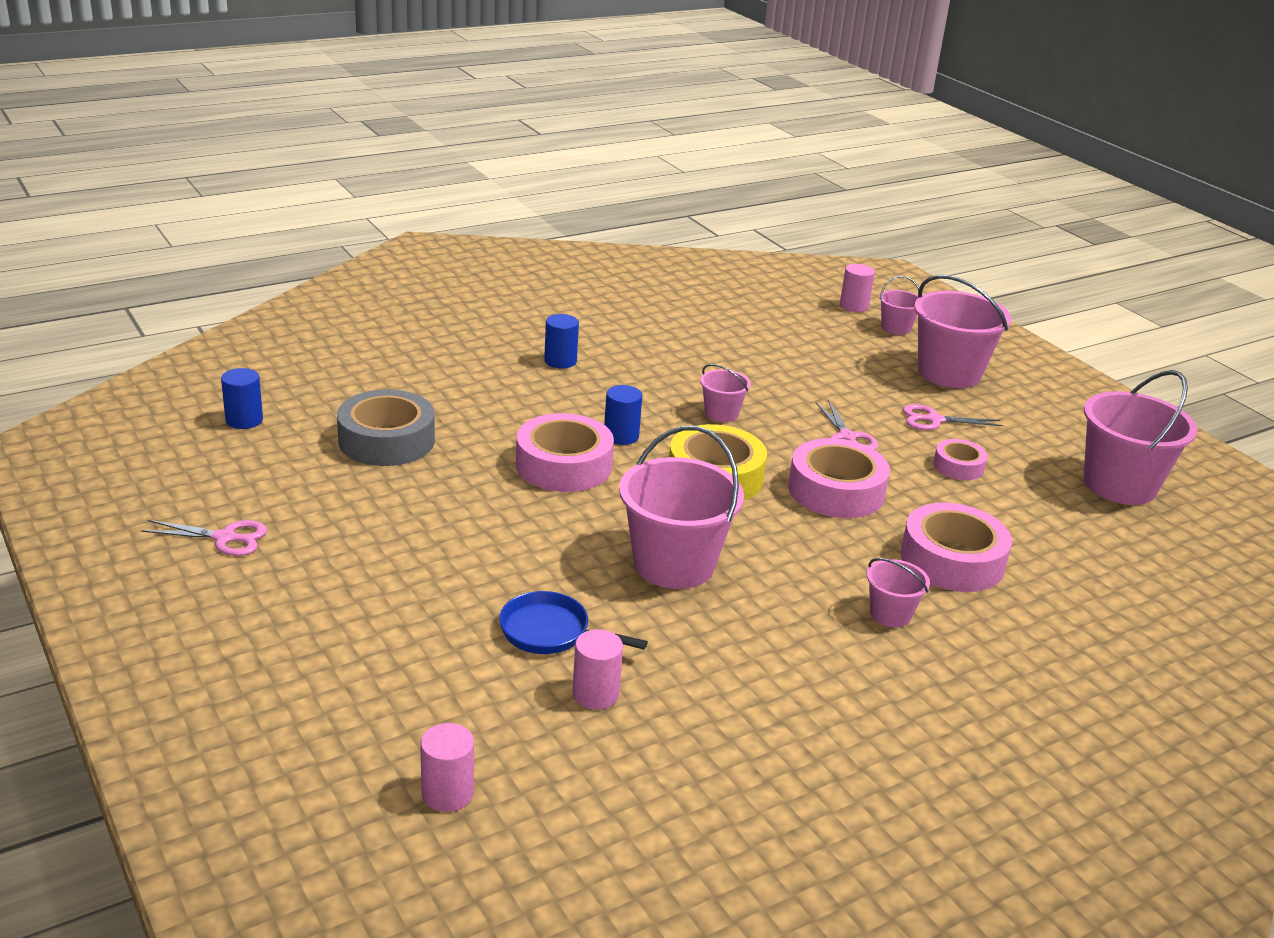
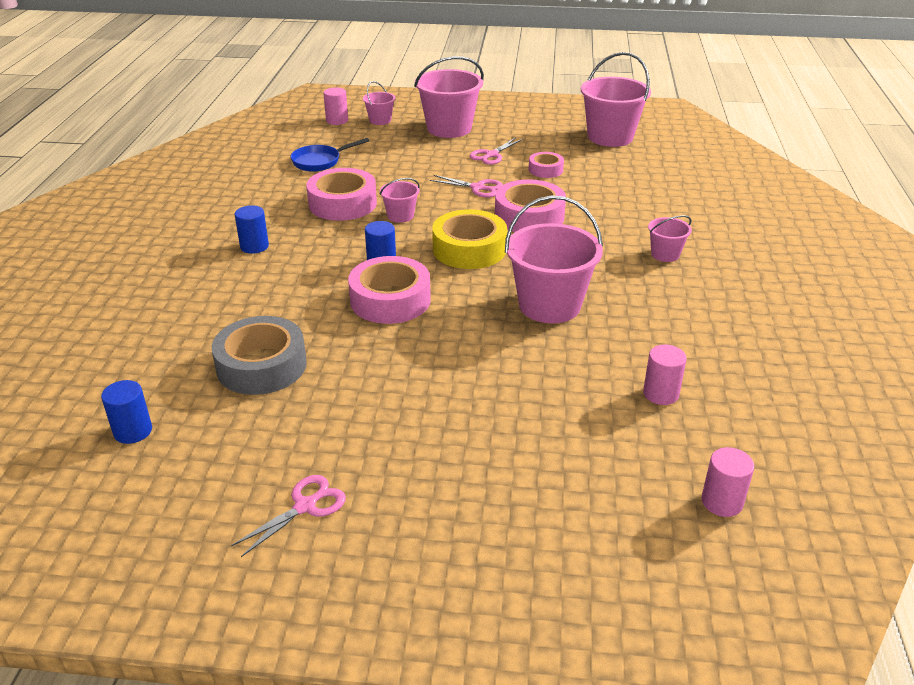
camera: 50 degrees left, 5 degrees up
blue pan [499,591,648,654] -> blue pan moved to [290,138,369,172]
pink tape [900,503,1012,592] -> pink tape moved to [306,168,377,221]

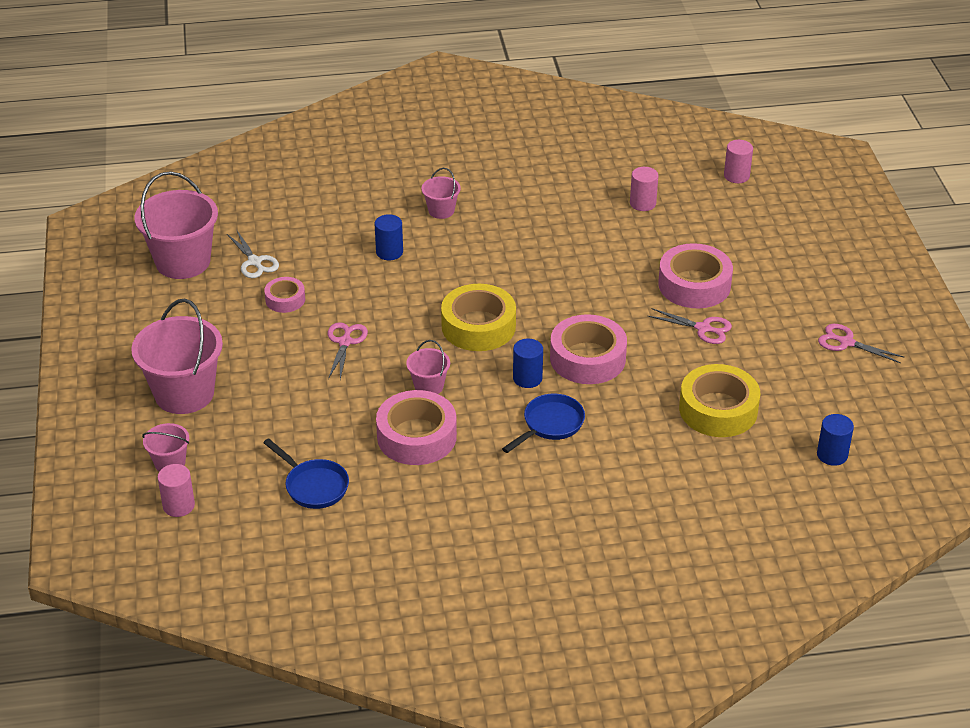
camera: 105 degrees left, 5 degrees up
grey tape [211,316,307,395] -> yellow tape [679,364,761,437]
blue cylinder [235,205,269,254] -> blue cylinder moved to [375,214,403,260]
pink scissors [469,137,523,165] -> pink scissors moved to [648,308,732,344]
pink tape [495,179,566,232] -> pink tape moved to [658,243,733,308]
pink bucket [505,195,603,323] -> none
none -> white scissors [227,231,279,278]
none -> blue pan [502,393,585,453]

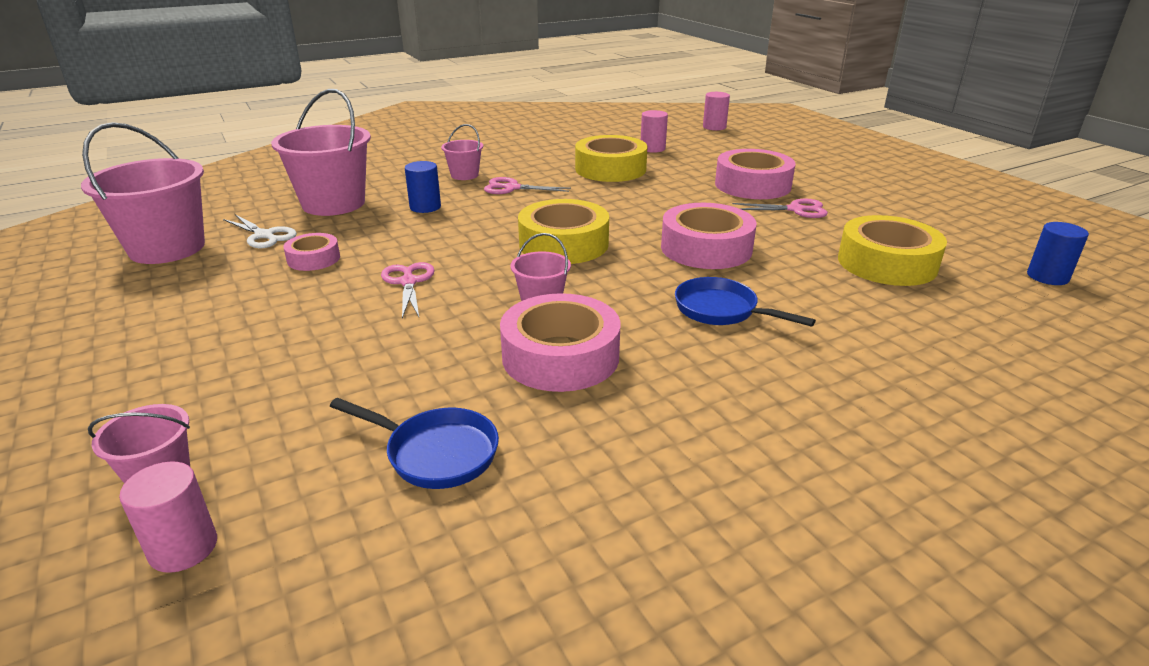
camera: 20 degrees left, 10 degrees down
pink bucket [131,299,223,414] -> pink bucket moved to [271,89,371,216]
blue pan [502,393,585,453] -> blue pan turned 75 degrees counterclockwise [675,277,816,327]
blue cylinder [513,339,543,388] -> none
pink scissors [818,324,904,363] -> pink scissors moved to [484,177,571,194]
none -> yellow tape [575,135,648,182]

